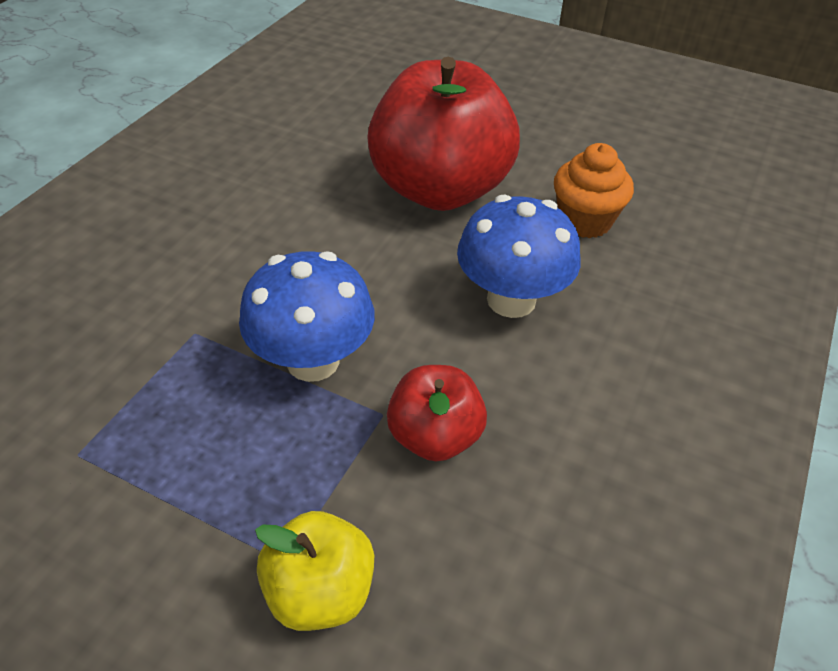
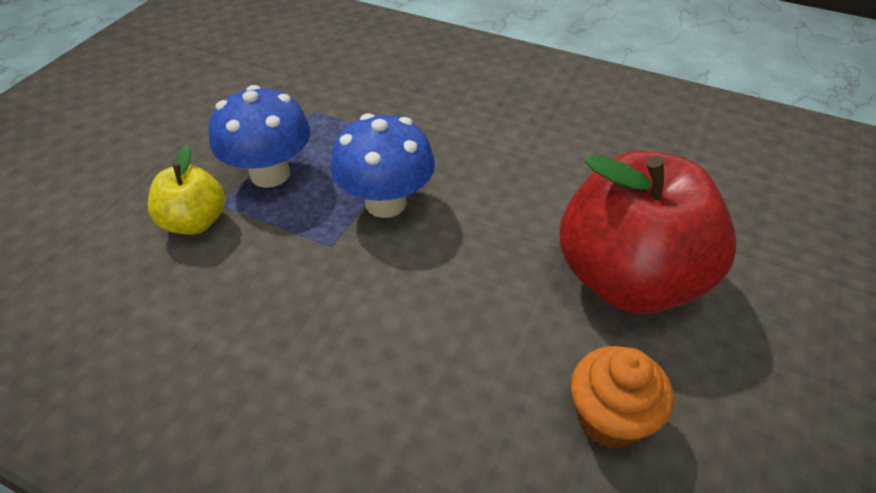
camera: 90 degrees right, 0 degrees up
red apple [387,365,487,462] -> none
blue mushroom [457,195,581,318] -> blue mushroom moved to [209,85,310,188]

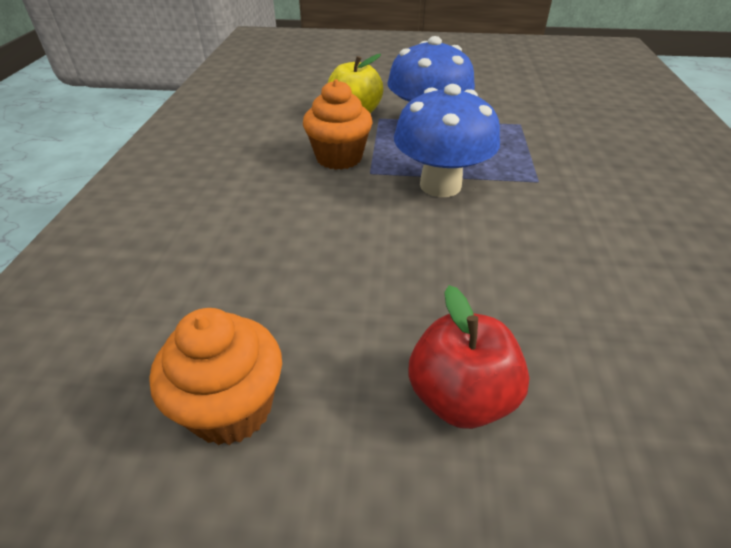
camera: 70 degrees right, 5 degrees down
red apple [560,151,736,314] -> red apple [408,285,530,429], size x0.50
none -> orange cupcake [303,79,373,170]

